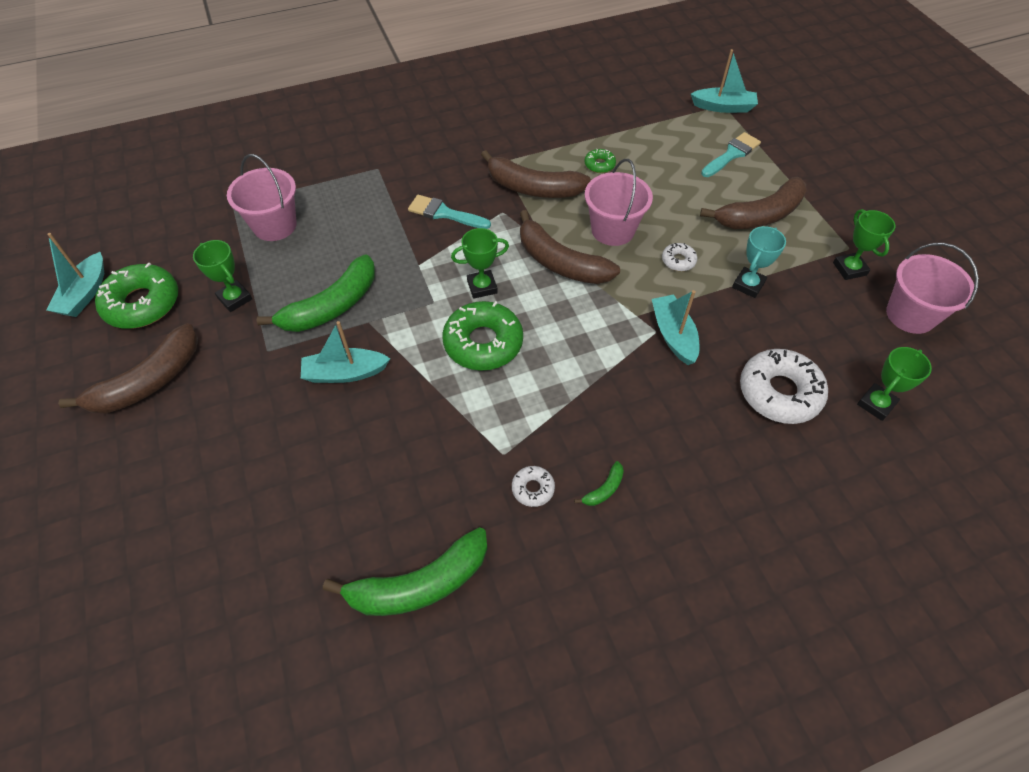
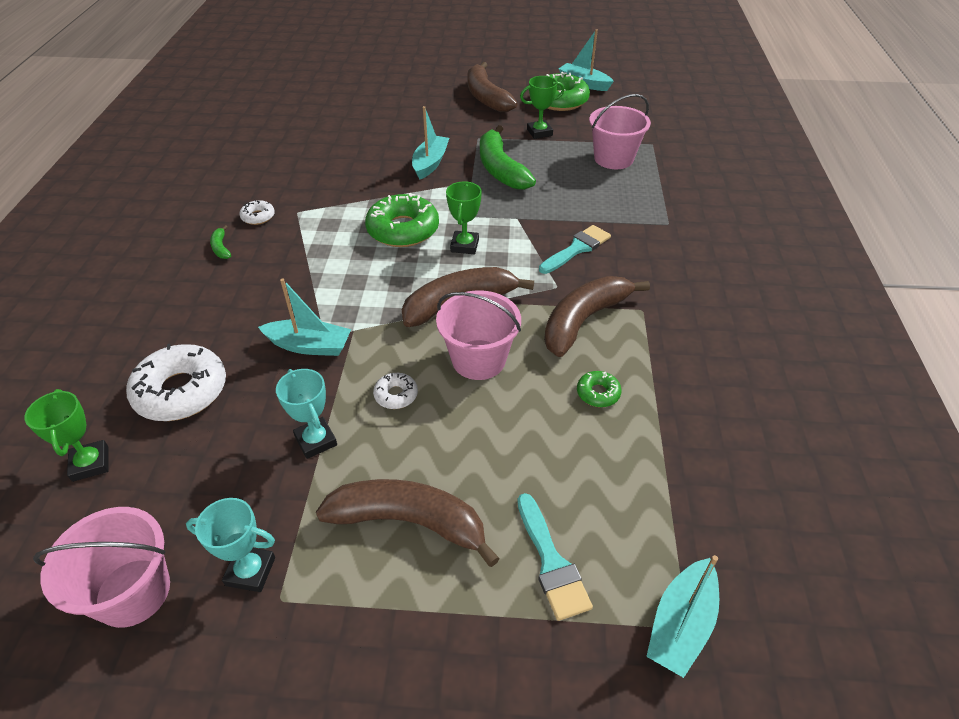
camera: 115 degrees right, 10 degrees down
green banana [323,527,487,616] -> none
brown banana [700,177,806,229] -> brown banana turned 105 degrees clockwise [316,479,500,567]
green trophy [833,209,895,280] -> turquoise trophy [186,498,275,592]

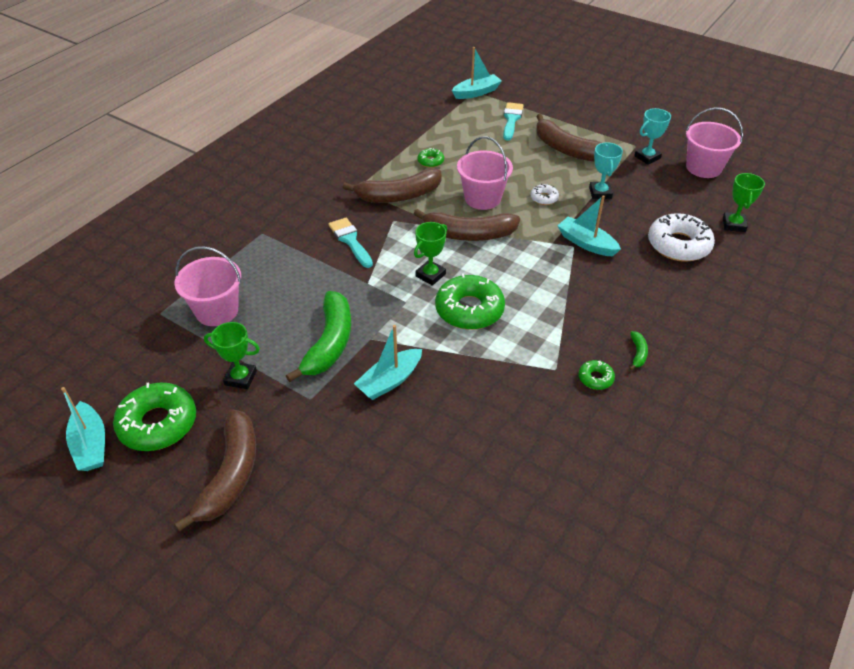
camera: 150 degrees left, 0 degrees up
turquoise trophy [186,498,275,592] -> turquoise trophy turned 75 degrees counterclockwise [634,108,671,165]
white donut [240,200,275,225] -> green donut [579,360,615,390]
turquoise brush [539,225,611,274] -> turquoise brush turned 75 degrees clockwise [328,218,373,268]

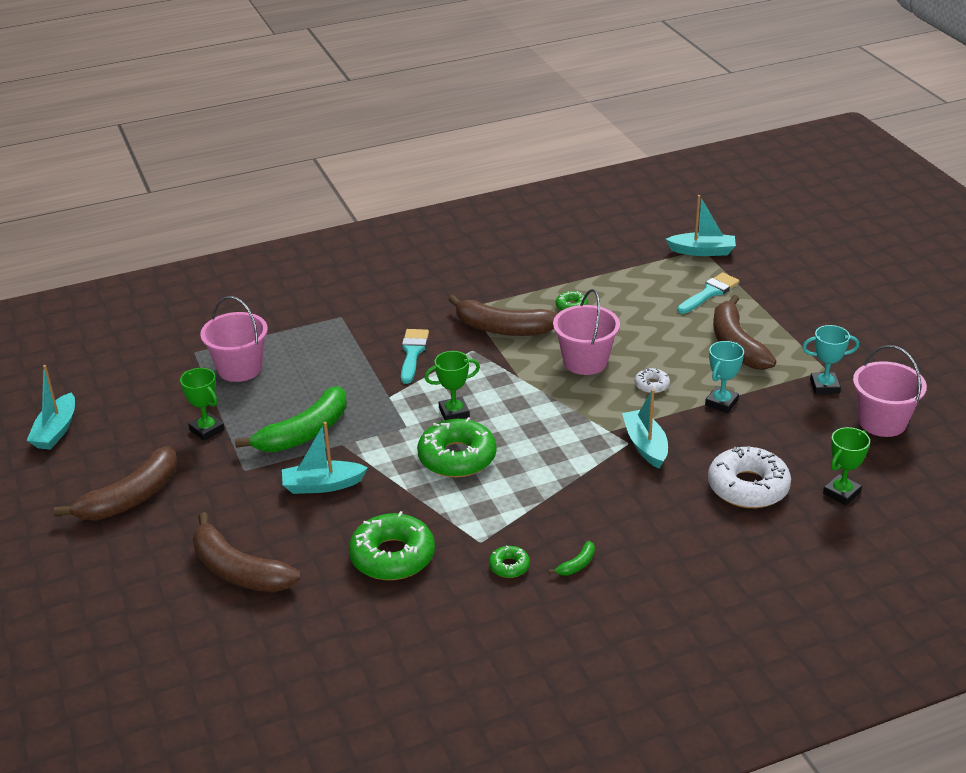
camera: 35 degrees right, 10 degrees down
green donut [113,382,196,451] -> green donut moved to [349,511,435,580]
brown banana [414,209,520,241] -> brown banana moved to [193,512,301,592]

